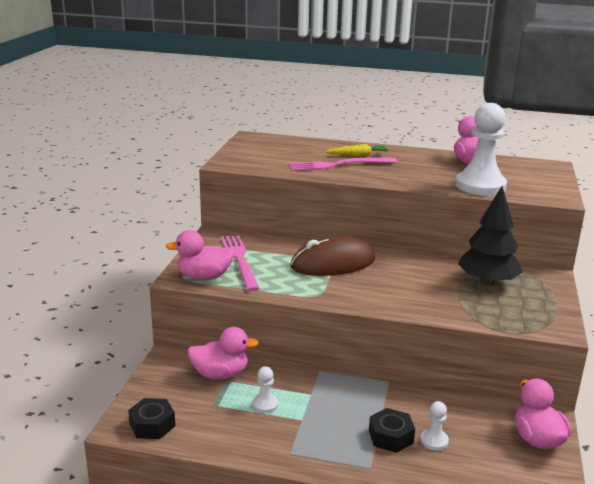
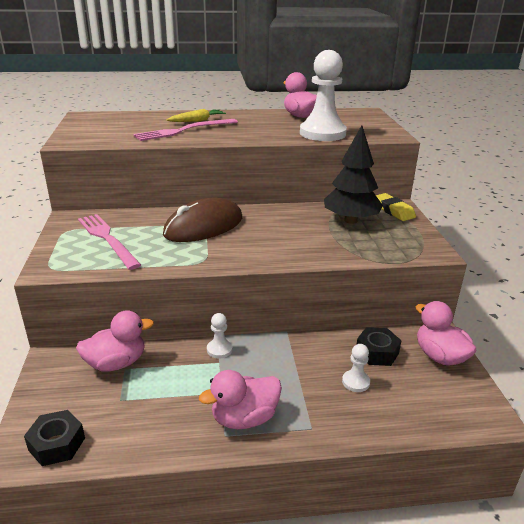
camera: 20 degrees left, 5 degrees up
pink duck [166,230,235,280] -> pink duck moved to [199,370,282,429]
white pawn [252,366,278,413] -> white pawn moved to [207,313,233,359]
black nut [369,408,415,453] -> black nut moved to [356,327,402,366]
none -> yellow eraser [376,193,416,221]

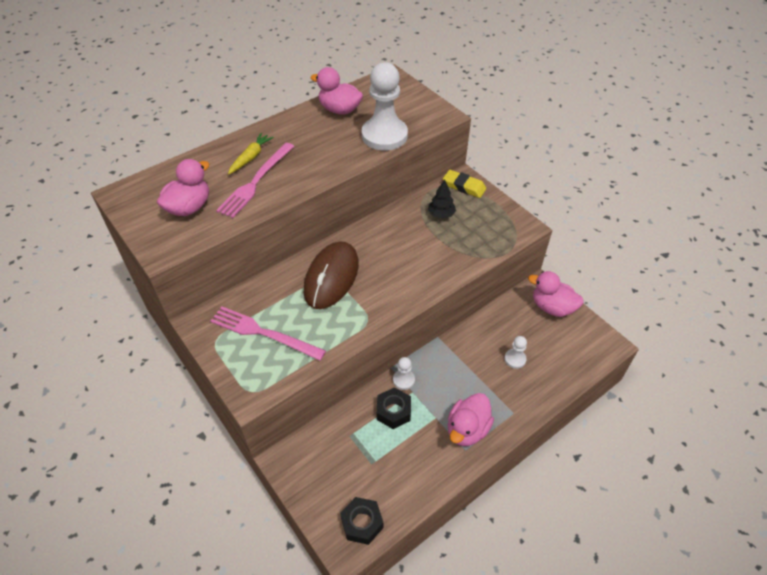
camera: 30 degrees left, 20 degrees up
pink duck [76,310,154,371] -> pink duck moved to [157,159,209,216]
black tree [324,125,383,224] -> black tree [428,180,456,219], size x0.52
black nut [356,327,402,366] -> black nut moved to [377,387,411,429]

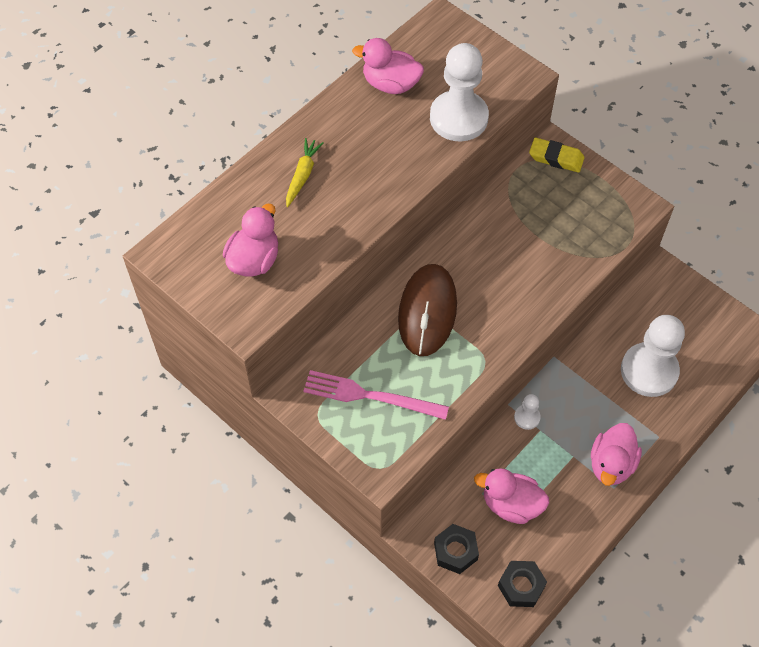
camera: 10 degrees left, 10 degrees up
pink fork [216,143,295,218] -> none
black nut [377,387,411,429] -> black nut moved to [434,524,479,574]
black tree [428,180,456,219] -> none
white pawn [504,336,527,369] -> white pawn [621,315,685,397], size x2.24
pink duck [528,271,584,317] -> pink duck moved to [474,468,549,524]

